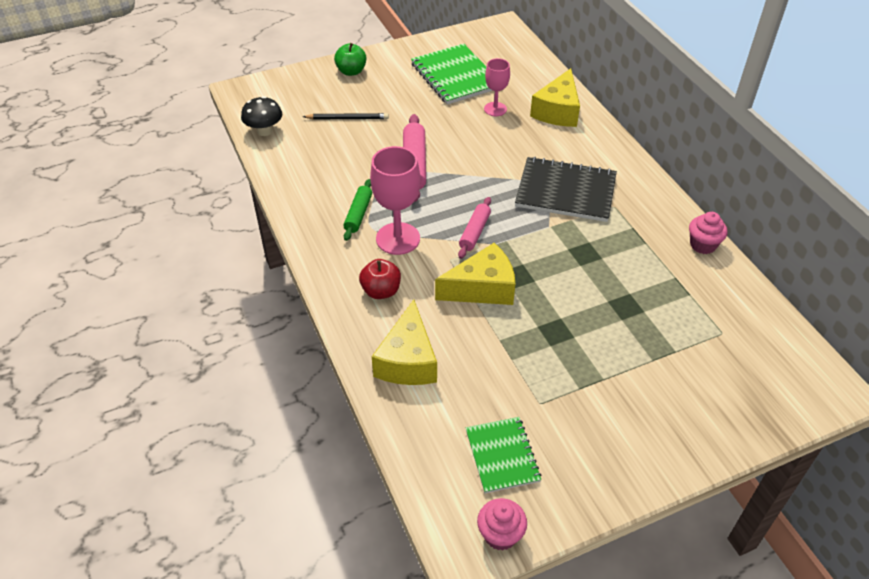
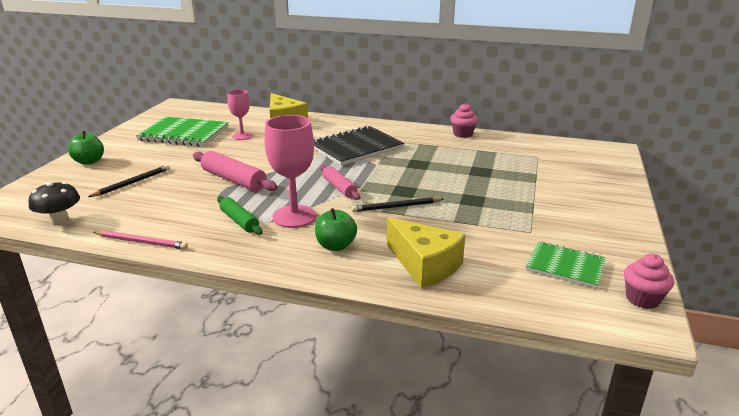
camera: 50 degrees left, 20 degrees down
red apple [359,259,401,299] -> green apple [315,208,357,251]
yellow cheese [435,243,515,305] -> black pencil [351,197,443,212]
none -> pink pencil [93,231,188,250]

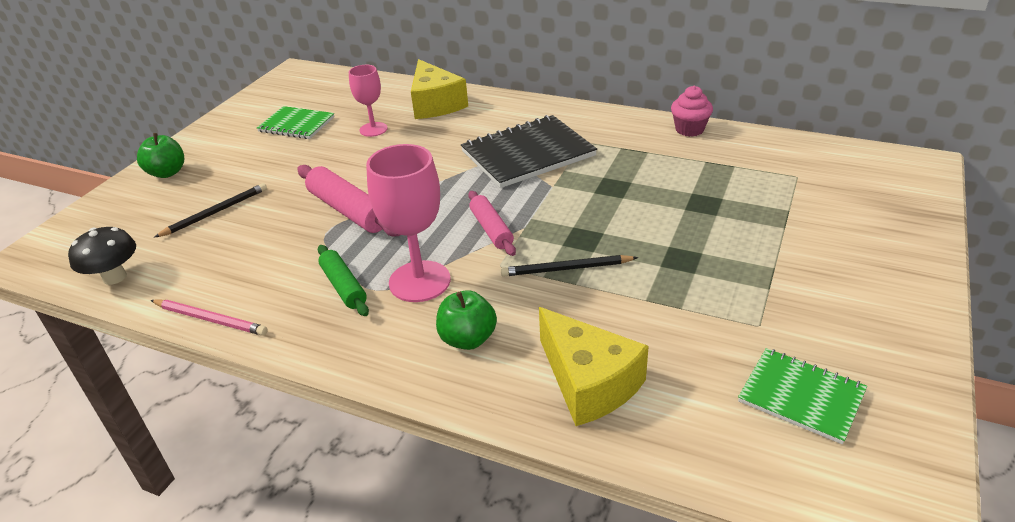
camera: 10 degrees right, 10 degrees up
green notebook [136,117,229,147] -> green notebook [257,106,334,139], size x0.62
pink cupcake [624,253,674,309] -> none

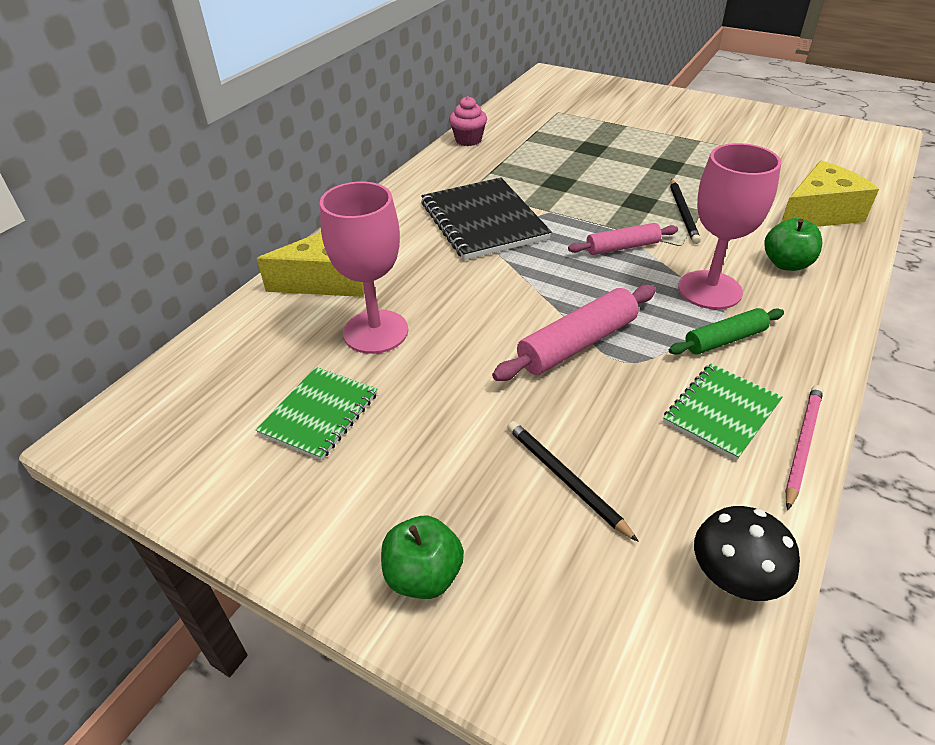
camera: 85 degrees left, 5 degrees up
pink goblet [349,65,388,137] -> pink goblet [320,182,408,354], size x1.66
green notebook [738,348,867,444] -> green notebook moved to [663,364,783,461]

